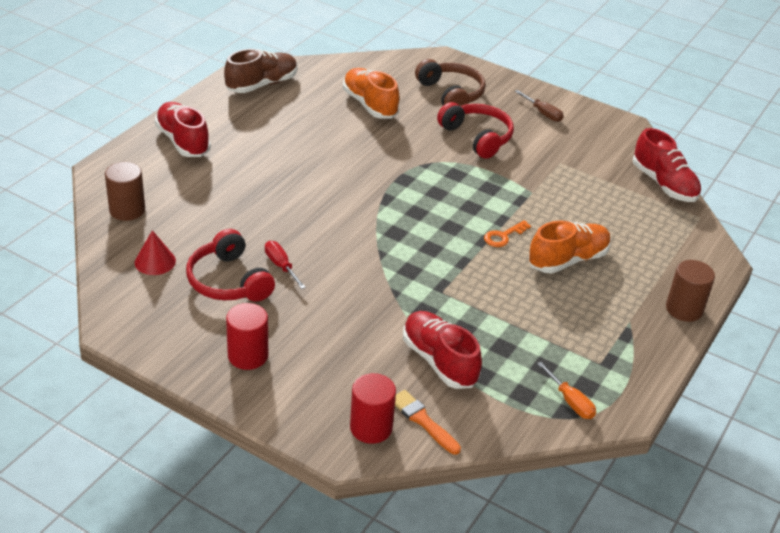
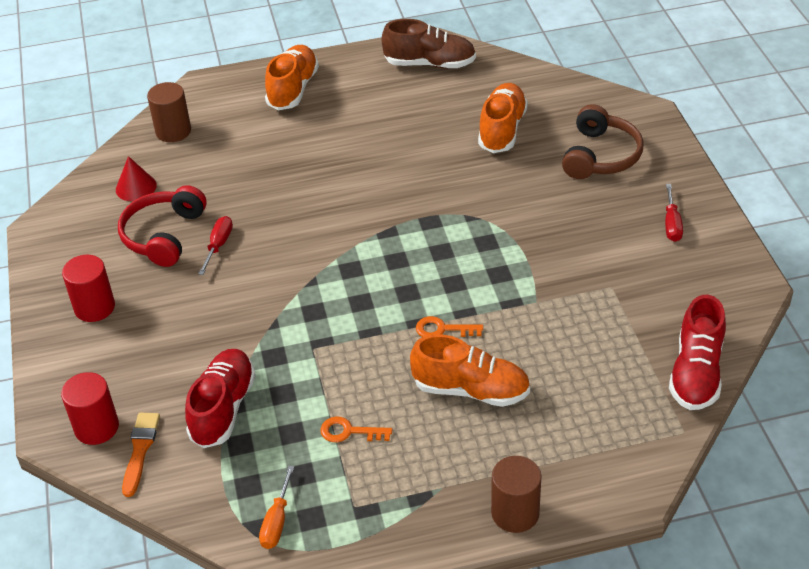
camera: 50 degrees right, 5 degrees up
red shoe [155,102,211,157] -> orange shoe [265,45,319,110]
red headphones [437,102,514,159] -> none
brown screwdriver [515,90,564,122] -> red screwdriver [665,184,683,242]
none -> orange key [320,417,392,442]

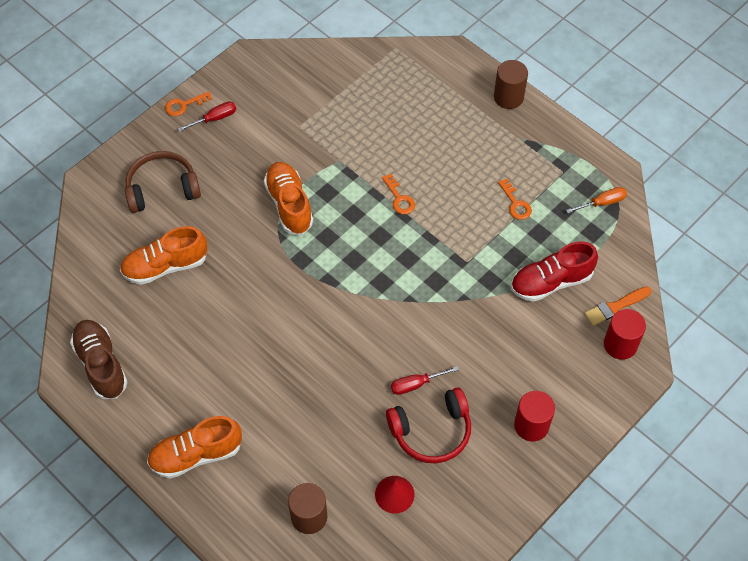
camera: 125 degrees left, 15 degrees up
orange shoe [410,334,530,407] -> orange shoe moved to [264,162,313,235]
red shoe [669,295,726,410] -> none
none -> orange key [165,91,212,116]

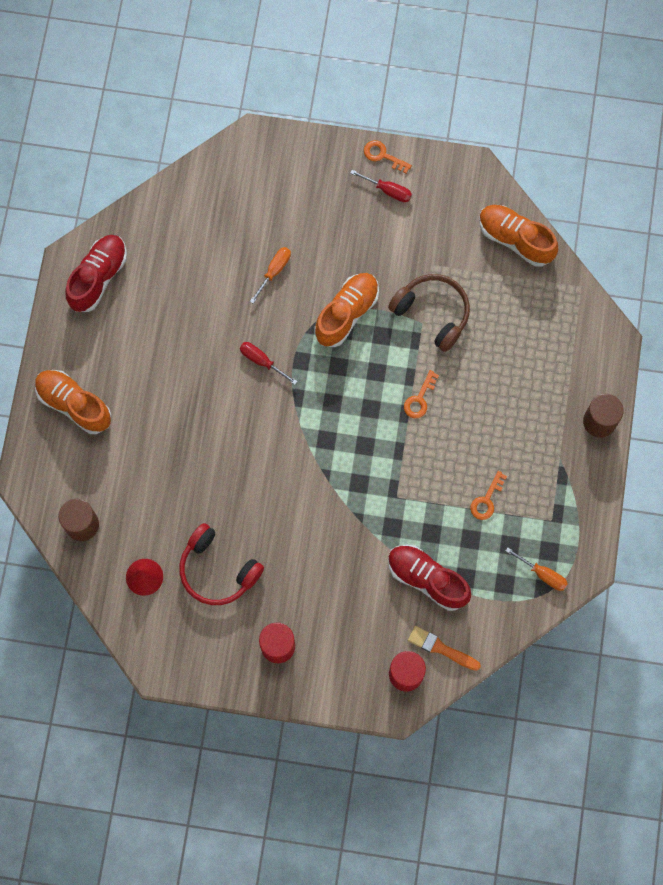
camera: 55 degrees right, 15 degrees up
brown shoe [70,320,128,399] -> red shoe [65,235,127,312]
orange shoe [120,226,207,285] -> orange shoe moved to [479,205,558,267]
brown headphones [125,151,201,213] -> brown headphones moved to [388,274,470,352]
red screwdriver [391,366,459,395] -> red screwdriver moved to [240,342,297,385]
none -> orange screwdriver [250,247,291,304]

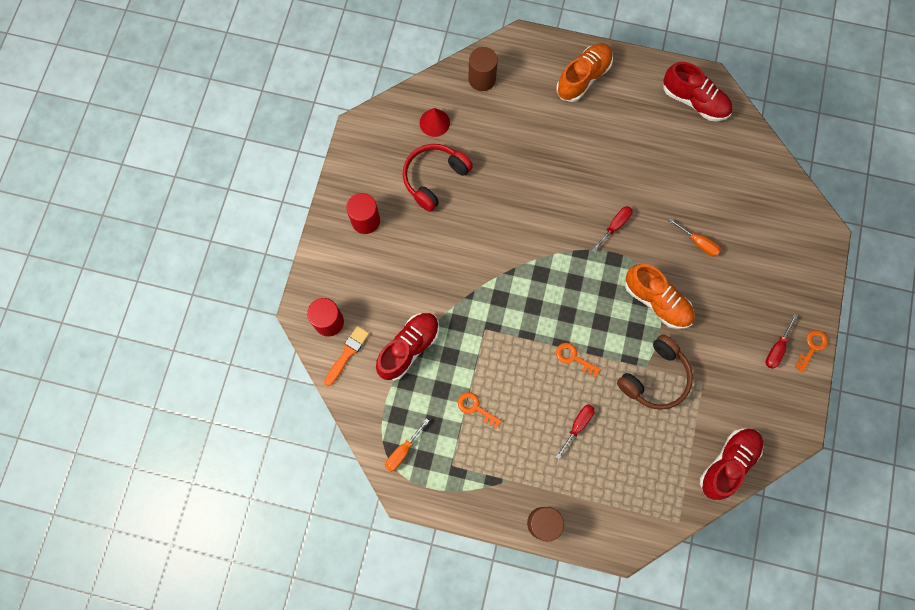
camera: 95 degrees right, 0 degrees up
orange shoe [479,205,558,267] -> red shoe [700,428,763,500]
none -> red screwdriver [556,404,595,460]

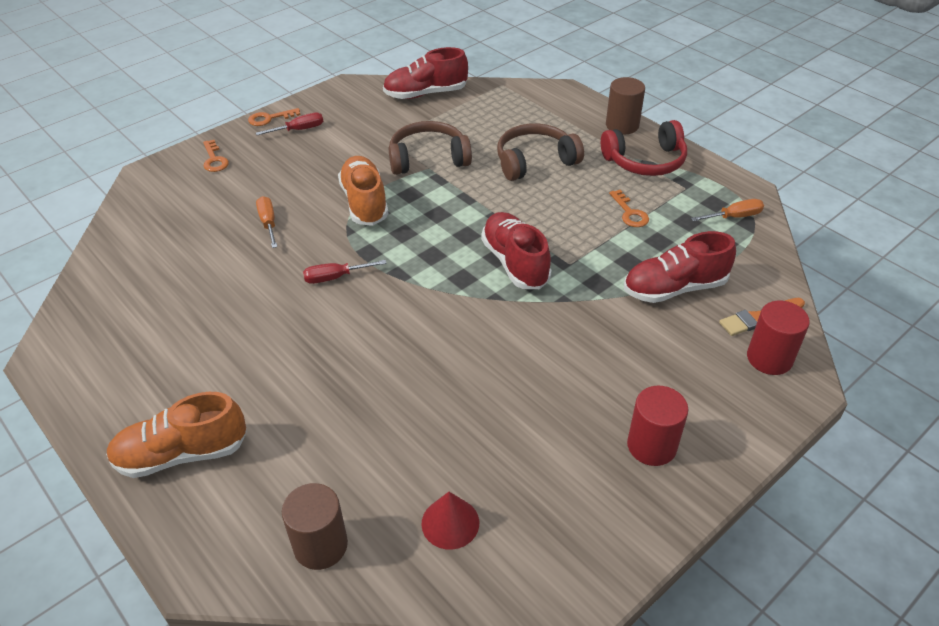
camera: 145 degrees left, 30 degrees down
red headphones [403,144,473,212] -> red headphones moved to [601,120,687,176]
orange key [556,343,601,377] -> orange key moved to [203,140,229,172]
red screwdriver [556,404,595,460] -> brown headphones [497,124,584,181]
red shoe [663,62,733,121] -> red shoe moved to [481,212,551,289]

